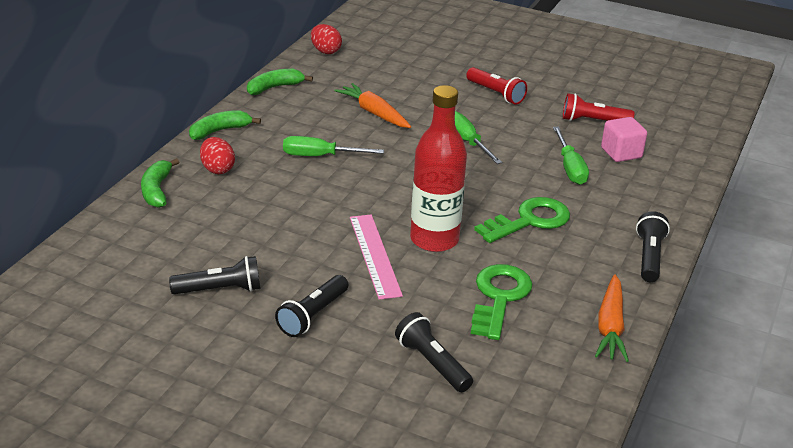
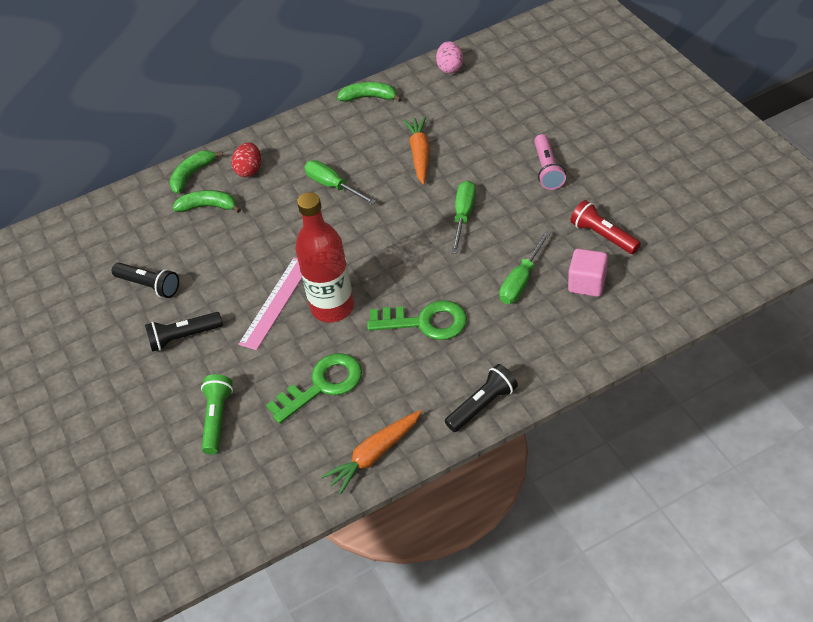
camera: 45 degrees right, 15 degrees up
green banana [189,110,261,140] -> green banana moved to [172,190,241,213]
red egg [311,24,342,54] -> pink egg [436,41,463,74]
black flashlight [395,312,473,392] -> green flashlight [201,374,233,455]
red flashlight [466,67,527,105] -> pink flashlight [534,134,566,190]

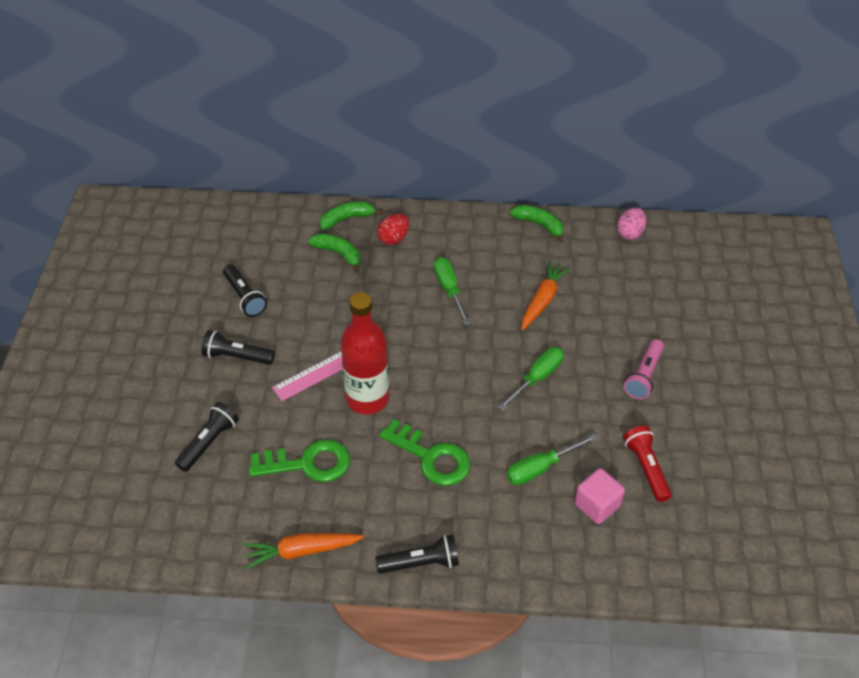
camera: 25 degrees right, 0 degrees up
green flashlight [201,374,233,455] -> black flashlight [175,402,239,472]

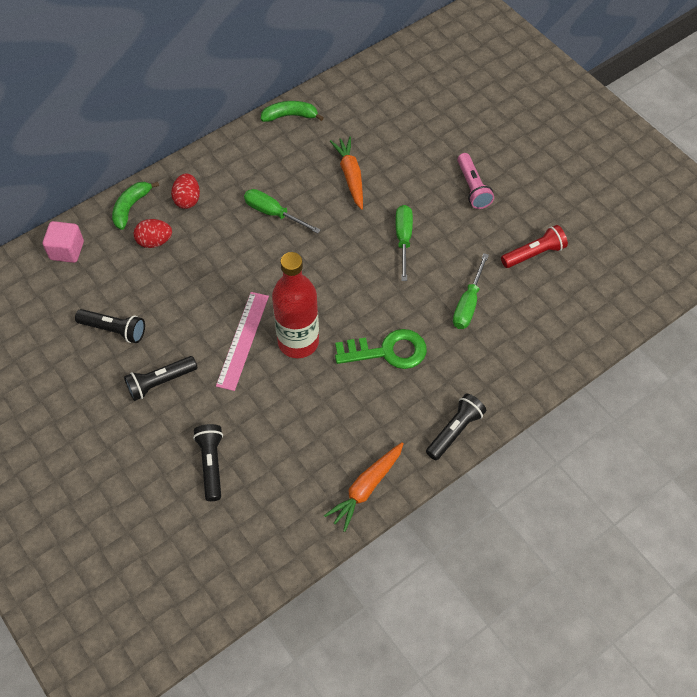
camera: 40 degrees left, 10 degrees up
green key [249,439,350,482] -> none
green banana [308,234,360,272] -> red egg [134,219,172,248]
pink cube [574,468,625,524] -> pink cube moved to [43,221,84,263]
pink egg [617,208,646,240] -> none
red flashlight [623,426,672,502] -> red flashlight turned 120 degrees clockwise [501,225,568,268]

